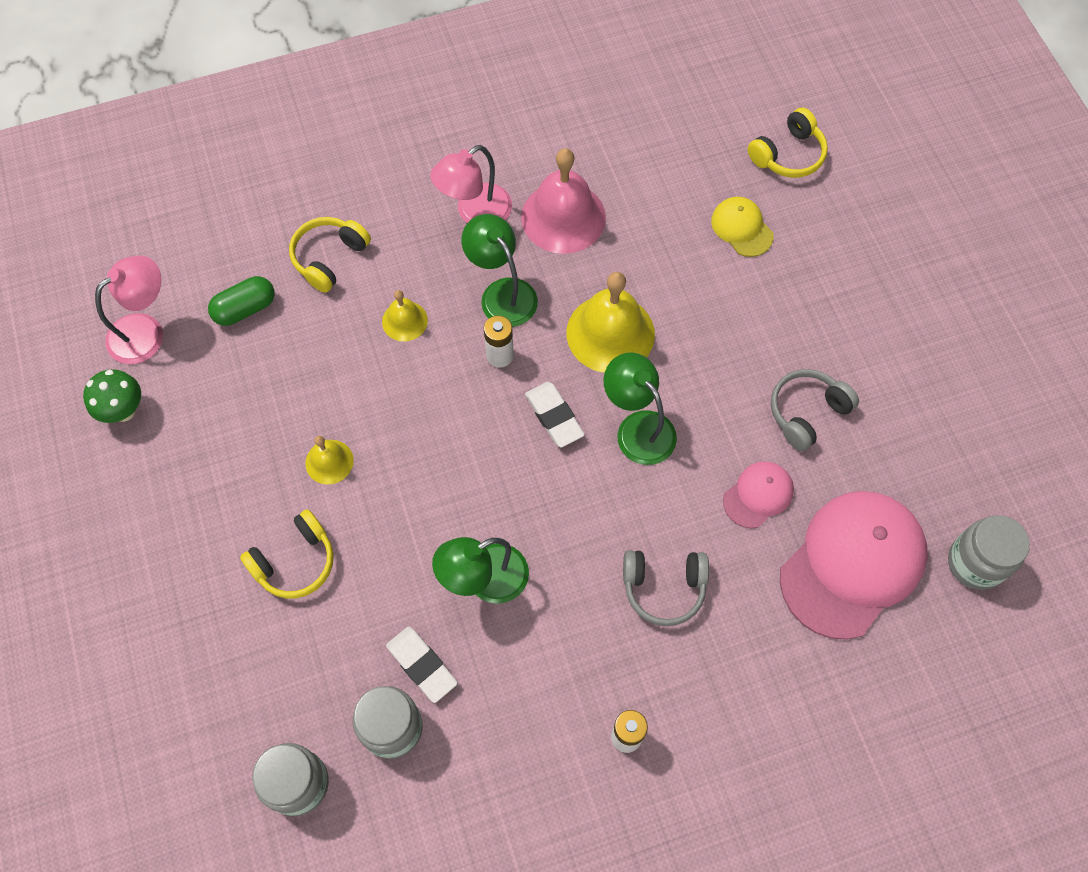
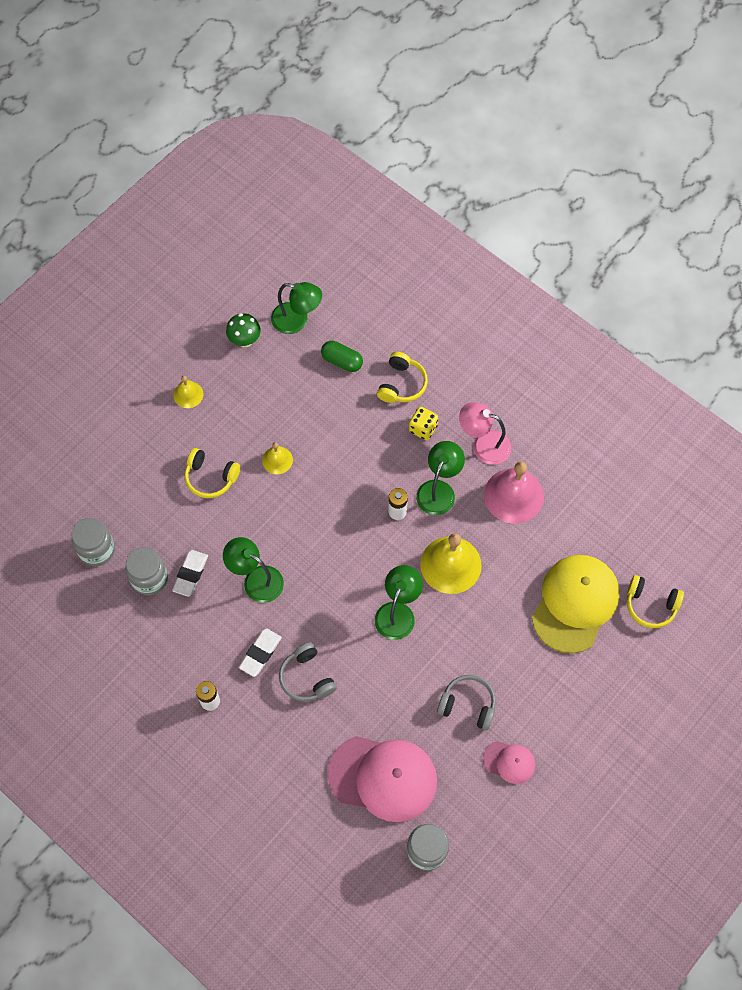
camera: 60 degrees right, 0 degrees up
pink lamp [95,255,163,364] -> green lamp [271,282,322,334]
yellow headphones [289,217,371,293] -> yellow headphones turned 105 degrees clockwise [377,352,428,403]
yellow bell [382,290,428,342] -> yellow bell moved to [173,376,204,408]
white eraser [525,382,585,448] -> white eraser moved to [239,628,282,677]
yellow cap [711,197,774,257] -> yellow cap [532,555,619,653], size x2.07
pink cap [723,461,794,528] -> pink cap moved to [483,741,535,784]
none -> yellow dice [409,407,438,440]

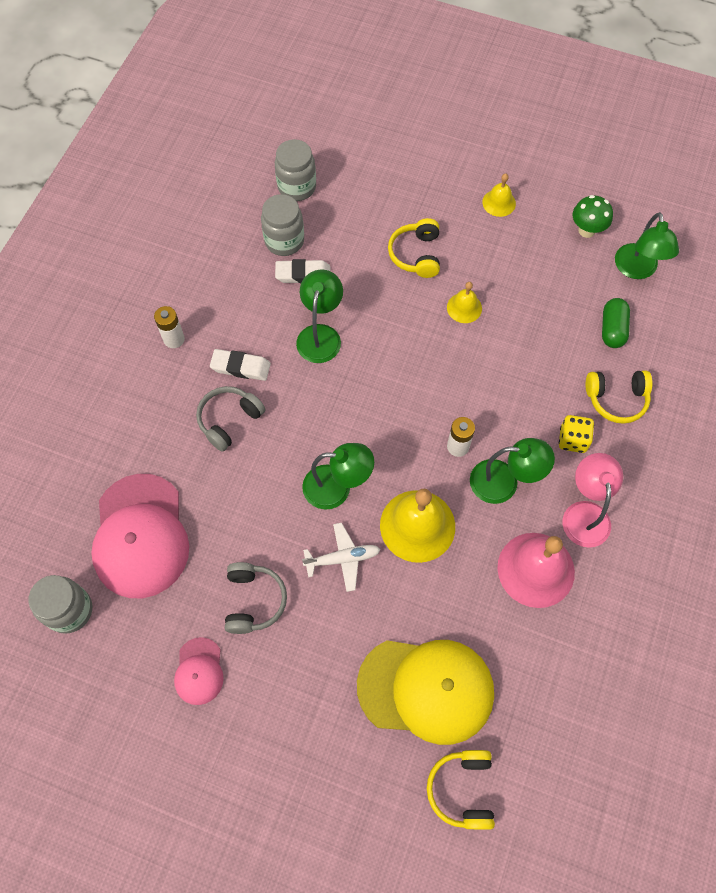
camera: 70 degrees right, 0 degrees up
none -> white plane [302,523,380,592]

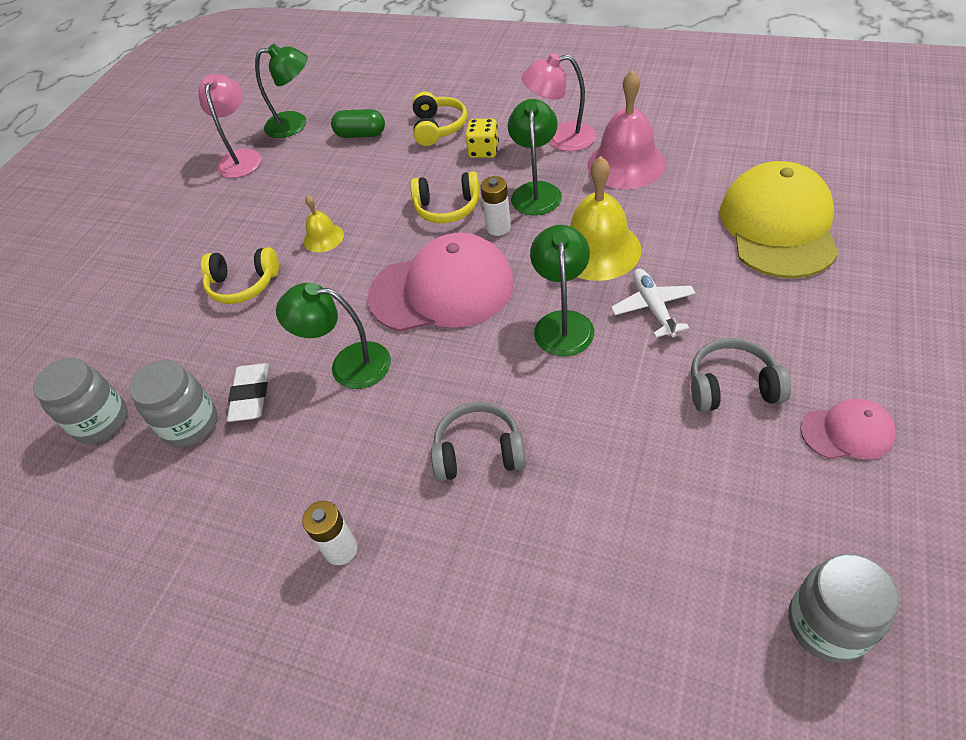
camera: 85 degrees left, 15 degrees down
pink cap [91,474,189,598] -> pink cap moved to [368,233,514,332]
grey headphones [196,386,266,452] -> grey headphones turned 135 degrees clockwise [431,402,526,482]
white eraser [210,349,271,381] -> none
yellow headphones [427,750,495,829] -> yellow headphones moved to [410,171,480,223]
yellow bell [482,174,516,217] -> none
green mushroom [573,195,613,238] -> pink lamp [198,74,262,178]

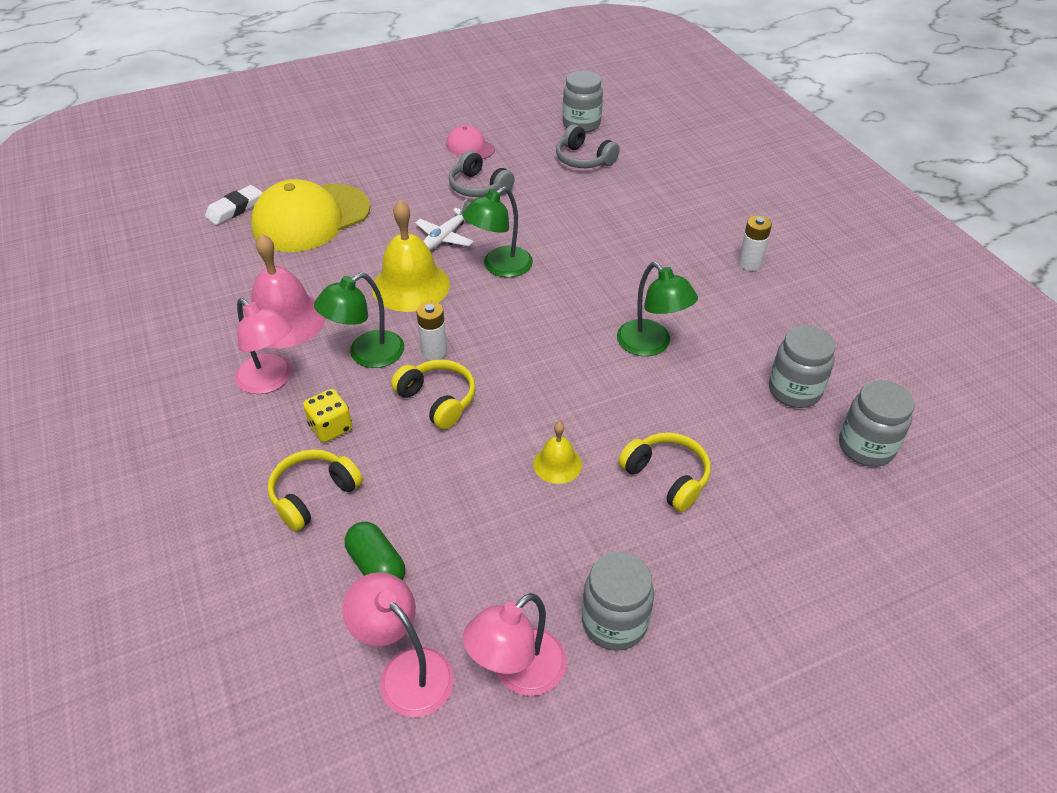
camera: 140 degrees left, 5 degrees down
white eraser [227,363,269,422] -> white eraser moved to [205,185,263,225]
green lamp [255,44,308,138] -> pink lamp [342,572,454,717]
pink cap [368,233,514,332] -> none
grey headphones [431,402,526,482] -> grey headphones moved to [556,124,620,168]
none -> grey jar [582,552,654,651]

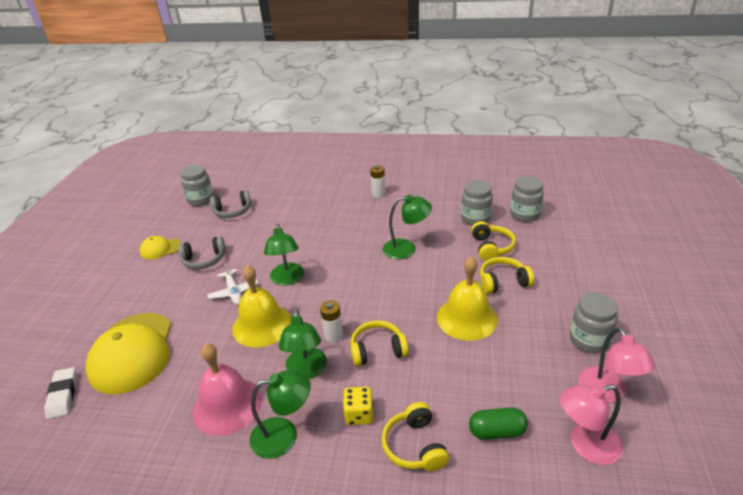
camera: 55 degrees left, 10 degrees down
pink lamp [235,298,292,394] -> green lamp [249,370,311,459]
pink cap [446,125,495,159] -> yellow cap [140,236,181,260]
yellow bell [533,422,582,484] -> yellow bell [437,256,498,341], size x1.93
none -> yellow headphones [471,221,516,261]

